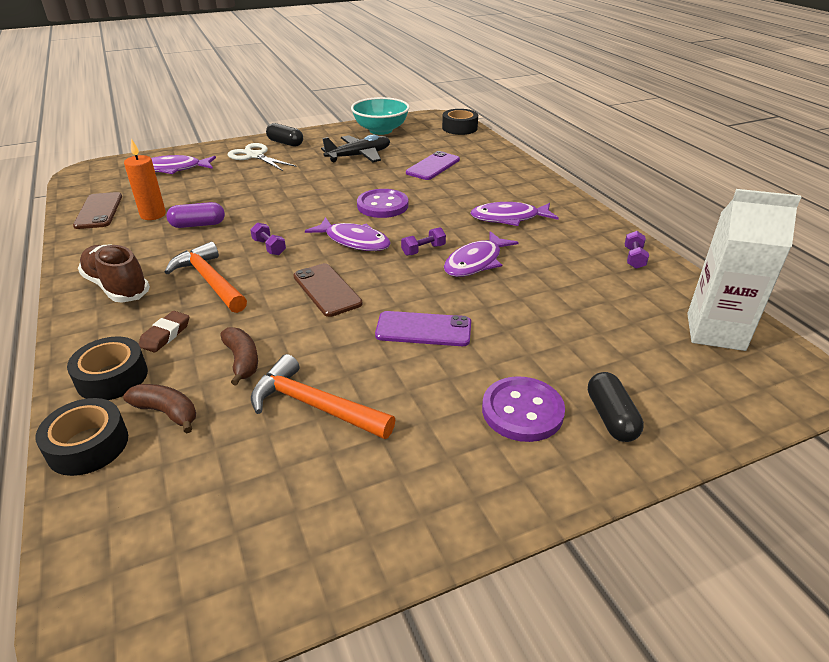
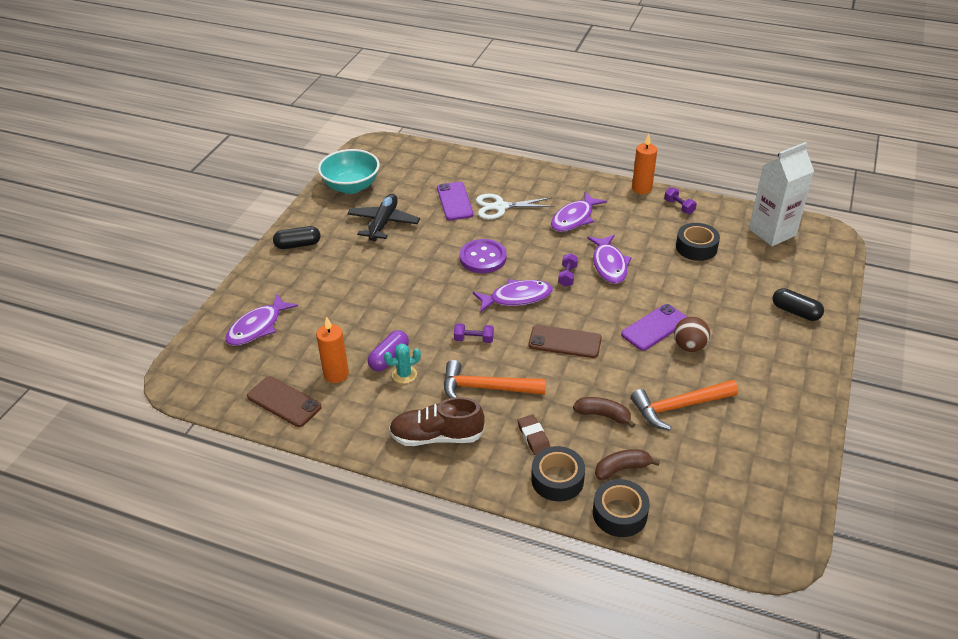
camera: 45 degrees left, 5 degrees up
white scissors [228,143,296,171] -> white scissors moved to [476,194,554,219]
black tape [442,109,478,135] -> black tape moved to [676,223,720,261]
purple button [482,376,565,442] -> none
none -> turquoise cactus [384,344,421,384]
none -> orange candle [632,134,657,194]
none -> brown ball [674,316,710,352]

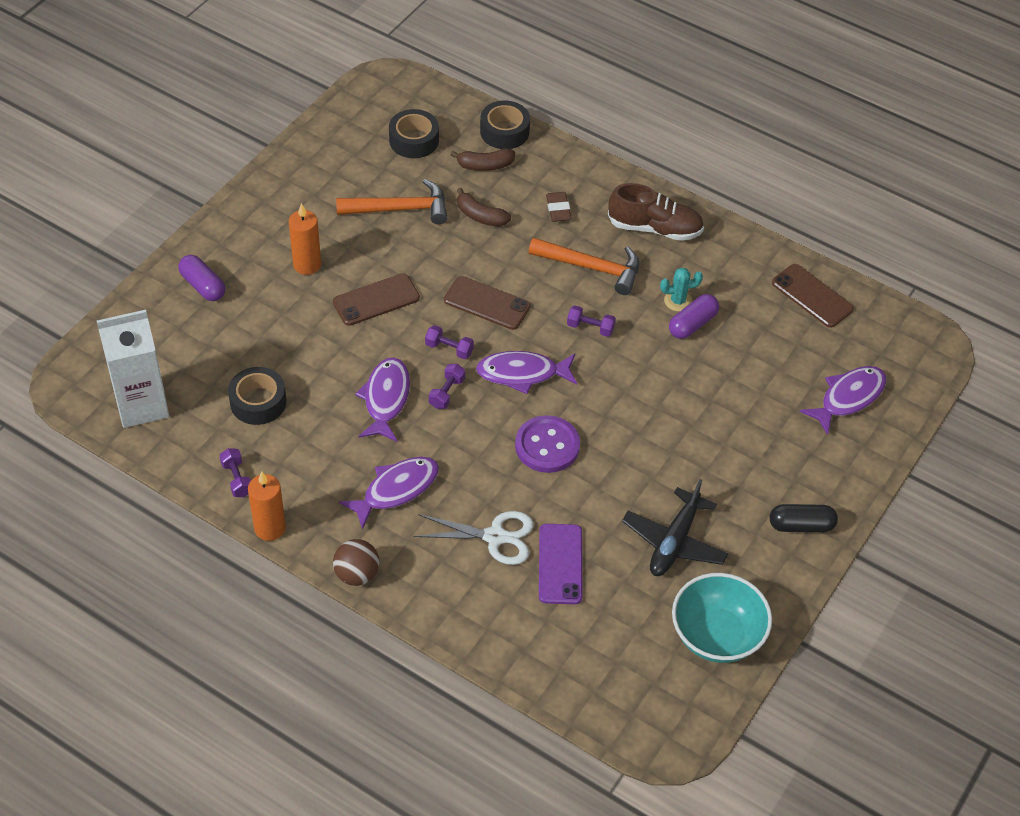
camera: 170 degrees left, 10 degrees up
orange candle [316,316,349,383] -> orange candle moved to [289,203,321,275]
black tape [531,446,585,501] -> black tape moved to [389,109,439,158]
purple phone [621,304,687,351] -> brown phone [333,273,420,326]
brown ball [674,316,710,352] -> brown ball moved to [333,539,379,586]
black capsule [773,288,824,321] -> purple capsule [178,255,225,301]
none -> purple dumbbell [425,325,474,359]

